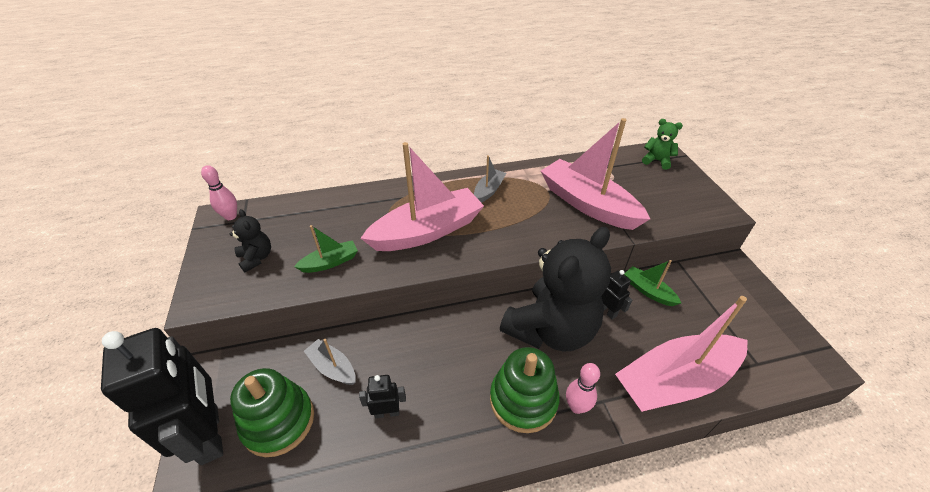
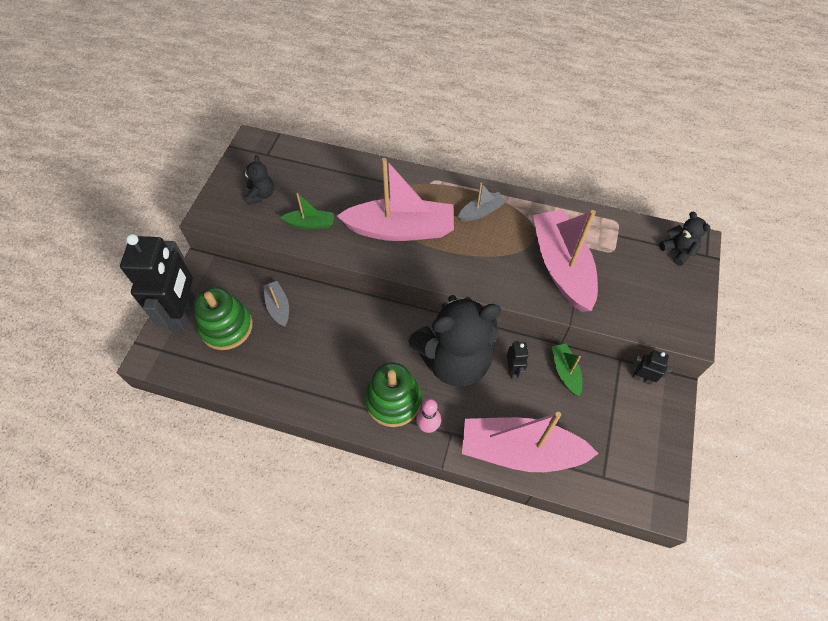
camera: 30 degrees right, 15 degrees up
pink bowling pin [201,165,237,220] -> none
black robot [359,375,406,418] -> black robot moved to [632,350,672,385]
green teddy bear [642,119,683,170] -> black teddy bear [659,212,710,266]

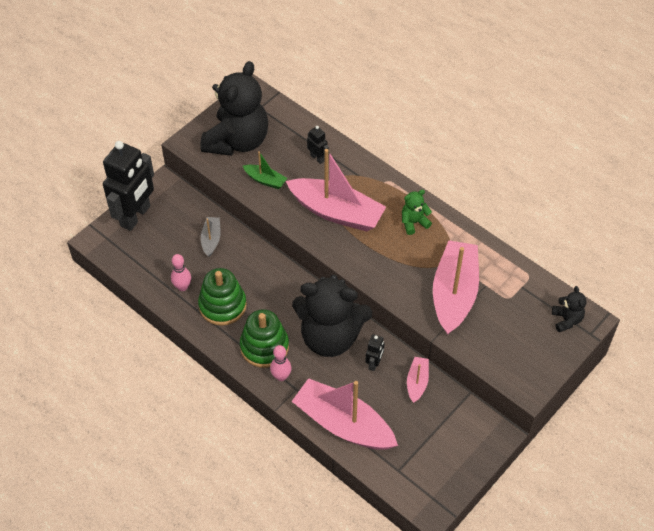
camera: 25 degrees right, 5 degrees down
green stacking toy [194,287,253,350] -> green stacking toy moved to [198,268,247,326]
black teddy bear [243,155,274,205] -> black teddy bear [200,61,268,156], size x2.36
grey boat [458,183,506,221] -> green teddy bear [402,190,432,235]
green boat [552,343,582,396] -> pink boat [407,357,429,403]
black robot [632,350,672,385] -> black robot moved to [307,126,329,164]
none -> pink bowling pin [171,254,191,291]

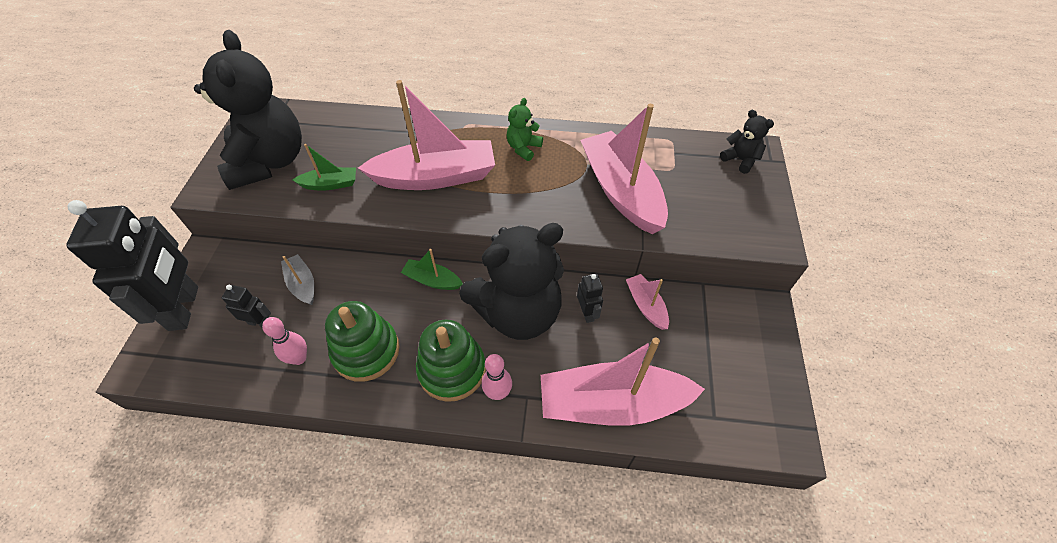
camera: 35 degrees left, 0 degrees up
black robot [307,126,329,164] -> black robot moved to [222,285,271,327]
none -> green boat [401,249,463,290]

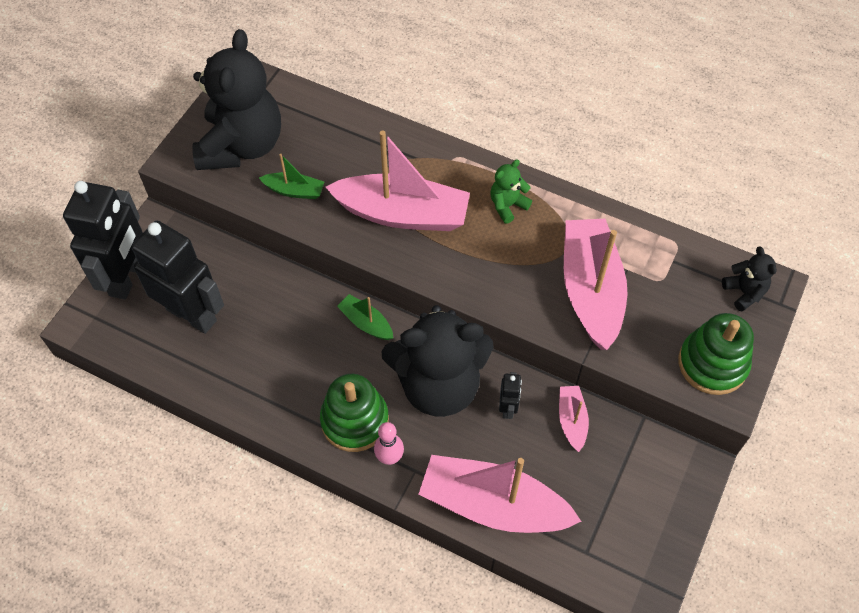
camera: 20 degrees right, 5 degrees up
black robot [222,285,271,327] -> black robot [132,221,224,334], size x2.33
pink bowling pin [262,317,307,365] -> none
grey boat [281,254,314,305] -> none
green stacking toy [325,301,400,382] -> green stacking toy moved to [678,313,754,395]

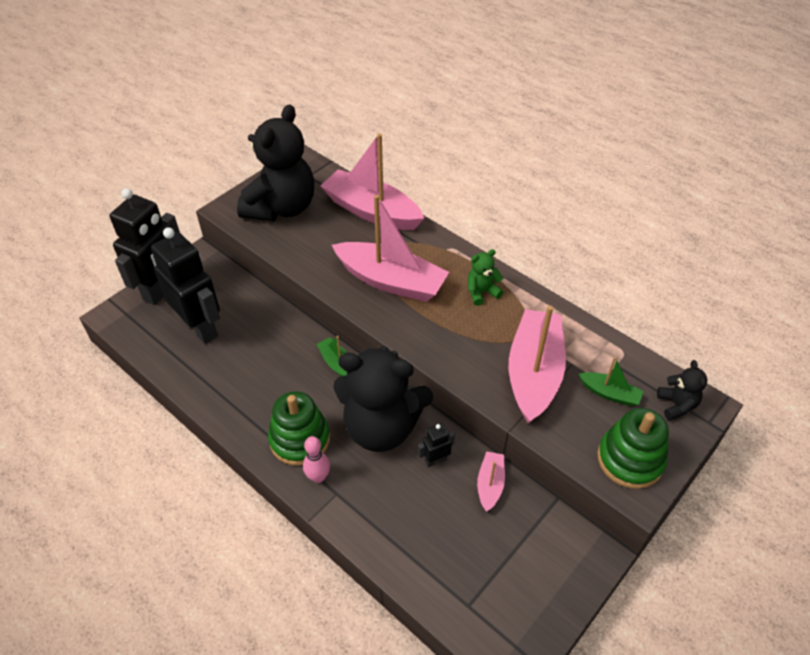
camera: 15 degrees right, 10 degrees down
green boat [259,154,324,199] -> green boat moved to [579,357,644,406]
pink boat [419,455,582,533] -> pink boat moved to [321,133,424,230]
black robot [499,372,522,419] -> black robot turned 135 degrees counterclockwise [418,423,455,467]

